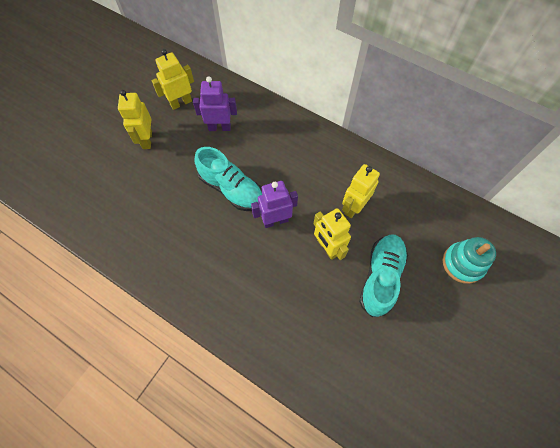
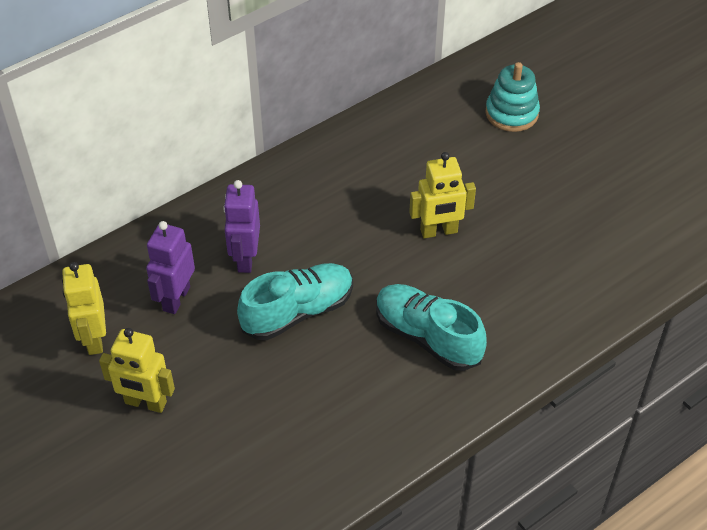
camera: 70 degrees left, 15 degrees down
purple robot [251,181,298,228] -> purple robot moved to [223,180,260,273]
yellow robot [342,164,380,218] -> none
turquoise shoe [359,234,408,317] -> turquoise shoe moved to [376,284,487,371]

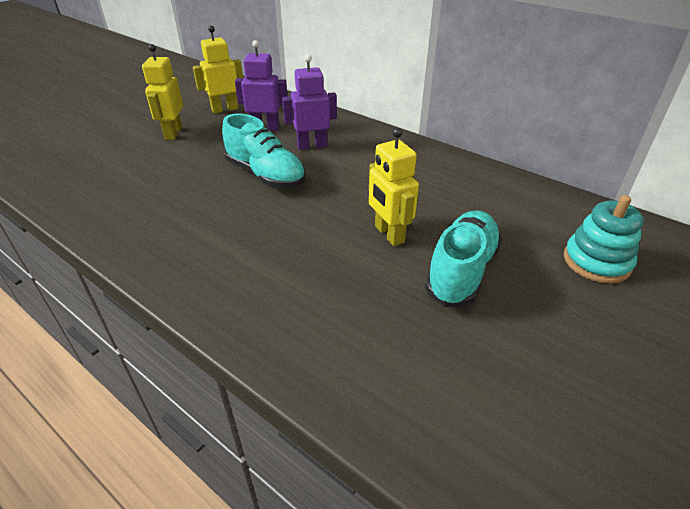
camera: 75 degrees right, 10 degrees down
turquoise shoe [376,284,487,371] -> turquoise shoe moved to [425,210,502,307]

